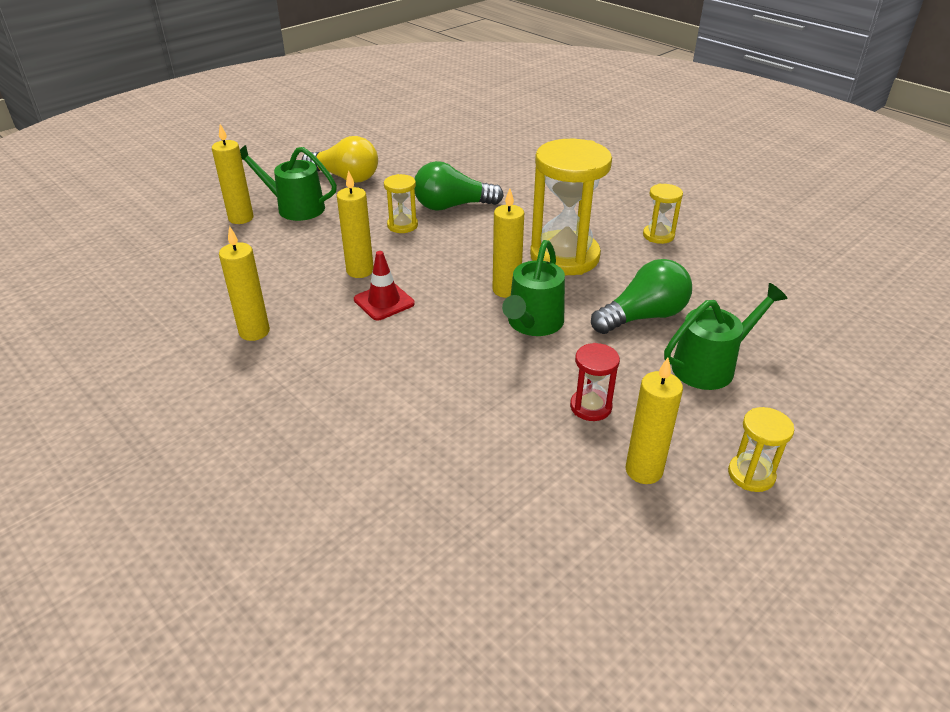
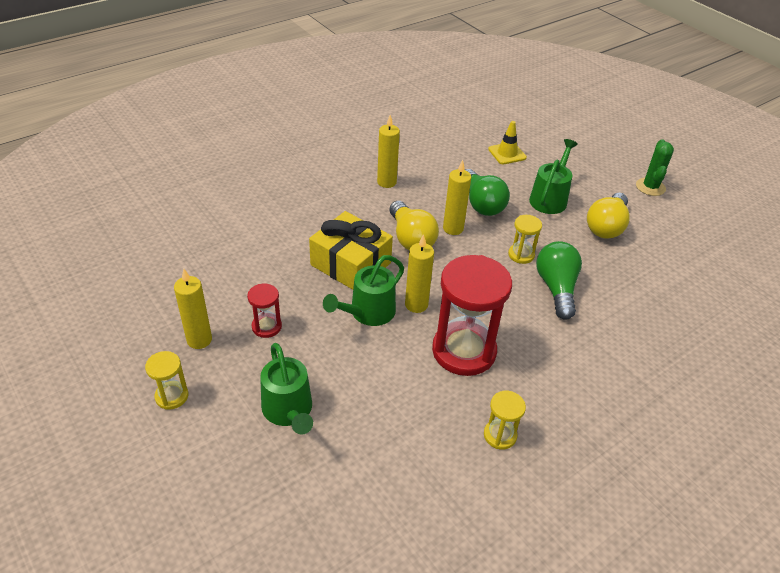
camera: 95 degrees right, 5 degrees up
yellow candle [212,124,254,224] -> none
red traffic cone [354,251,415,320] -> yellow light bulb [389,201,439,250]
green watering can [502,240,565,336] -> green watering can turned 75 degrees counterclockwise [323,255,404,326]
yellow hourglass [530,139,612,275] -> red hourglass [432,255,512,376]
green light bulb [591,259,692,334] -> green light bulb moved to [465,169,510,216]
none -> yellow gift [309,211,393,290]
none -> yellow traffic cone [488,121,527,164]
none -> green cactus [636,139,674,196]

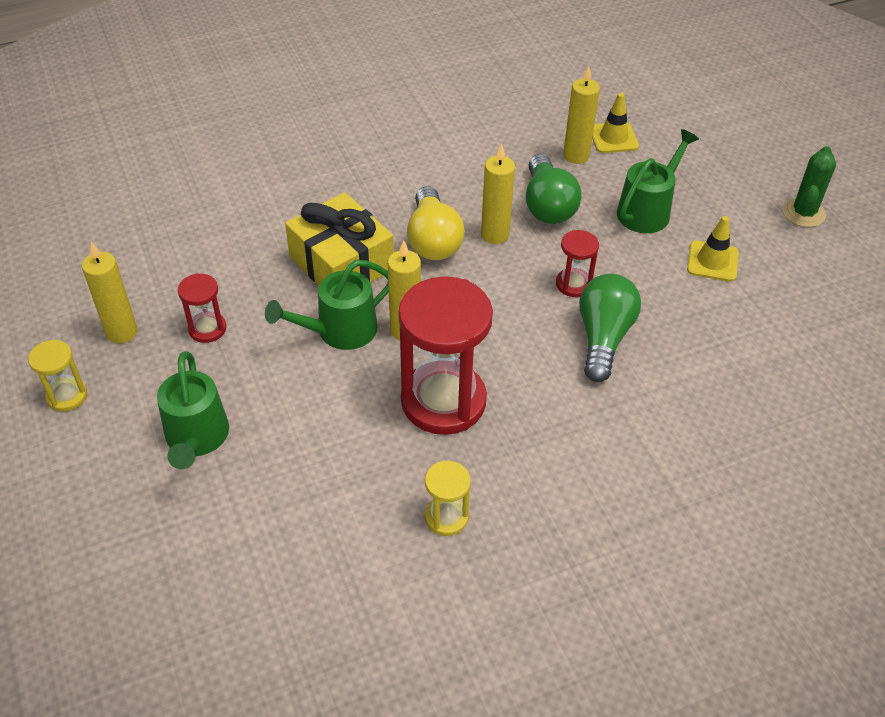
camera: 15 degrees right, 5 degrees up
yellow candle [377,115,400,188] -> yellow candle moved to [563,66,600,164]
yellow hourglass [508,215,542,264] -> red hourglass [556,230,599,297]
yellow light bulb [587,193,630,239] -> yellow traffic cone [687,216,739,282]

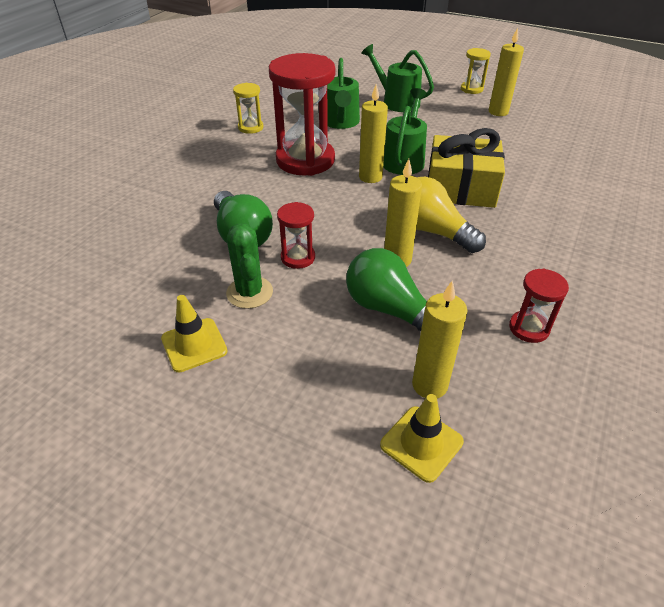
camera: 140 degrees right, 5 degrees down
red hourglass [178,273,226,343] -> red hourglass moved to [509,269,569,343]
green watering can [617,129,699,233] -> green watering can moved to [327,58,360,129]
green cactus [783,146,836,227] -> green cactus moved to [226,223,273,309]

